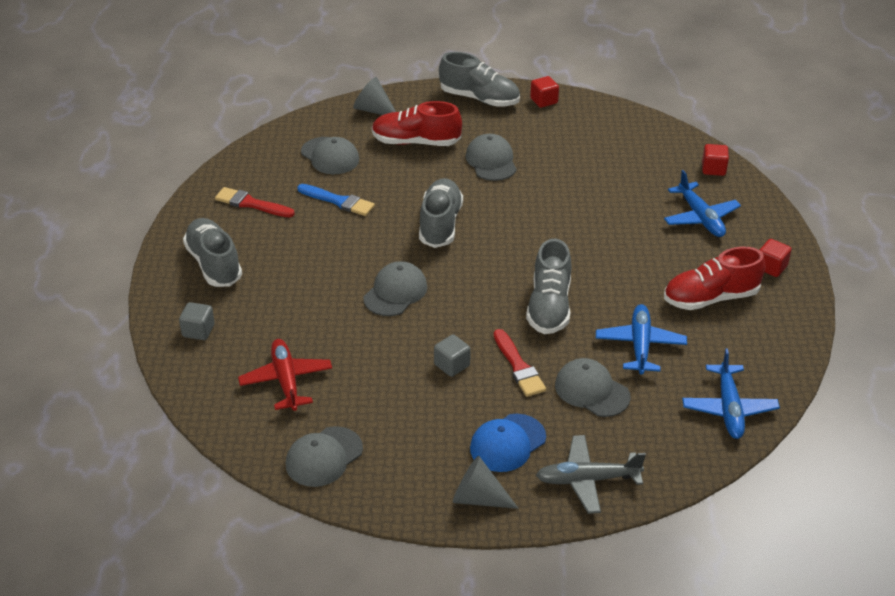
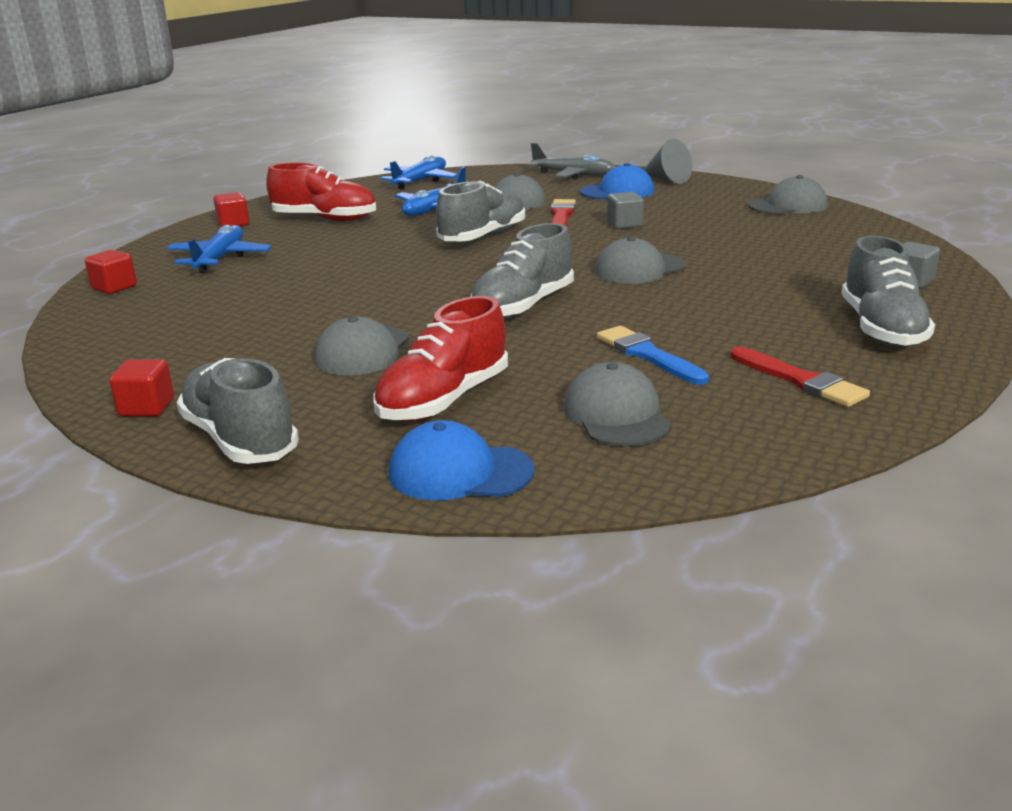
camera: 150 degrees left, 15 degrees down
red plane [238,339,332,411] -> none
grey cone [353,77,396,115] -> blue cap [389,420,534,500]
red shoe [372,101,462,146] -> red shoe turned 90 degrees clockwise [374,296,508,422]

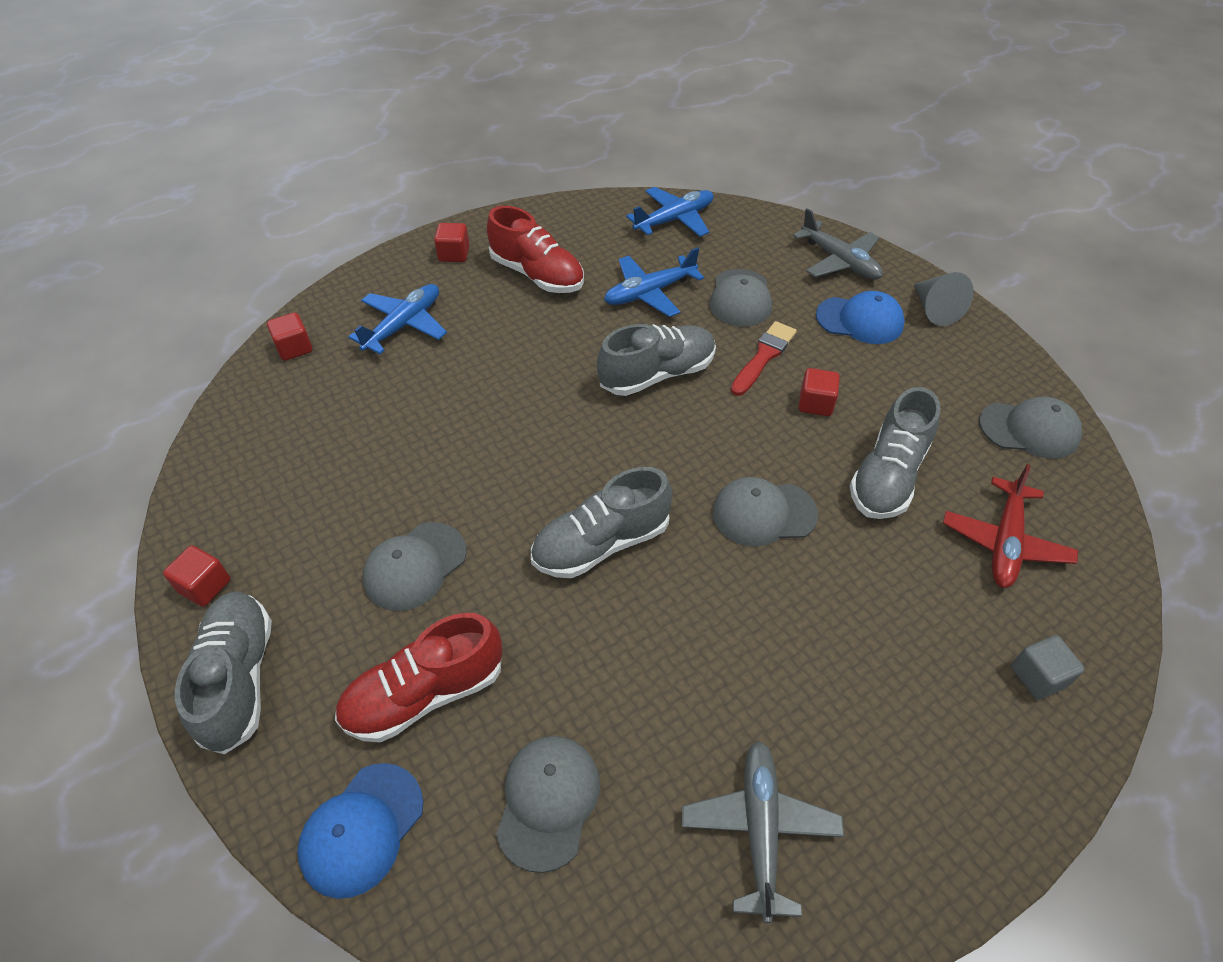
camera: 25 degrees right, 25 degrees up
blue cap [389,420,534,500] -> blue cap turned 90 degrees counterclockwise [297,763,423,899]
blue brush [597,326,709,385] -> none
grey cube [607,192,644,229] -> red cube [799,368,840,416]
red brush [730,347,870,407] -> grey plane [682,741,844,923]
grey shoe [841,235,935,347] -> grey shoe moved to [850,387,941,519]
none -> red plane [943,464,1078,588]

